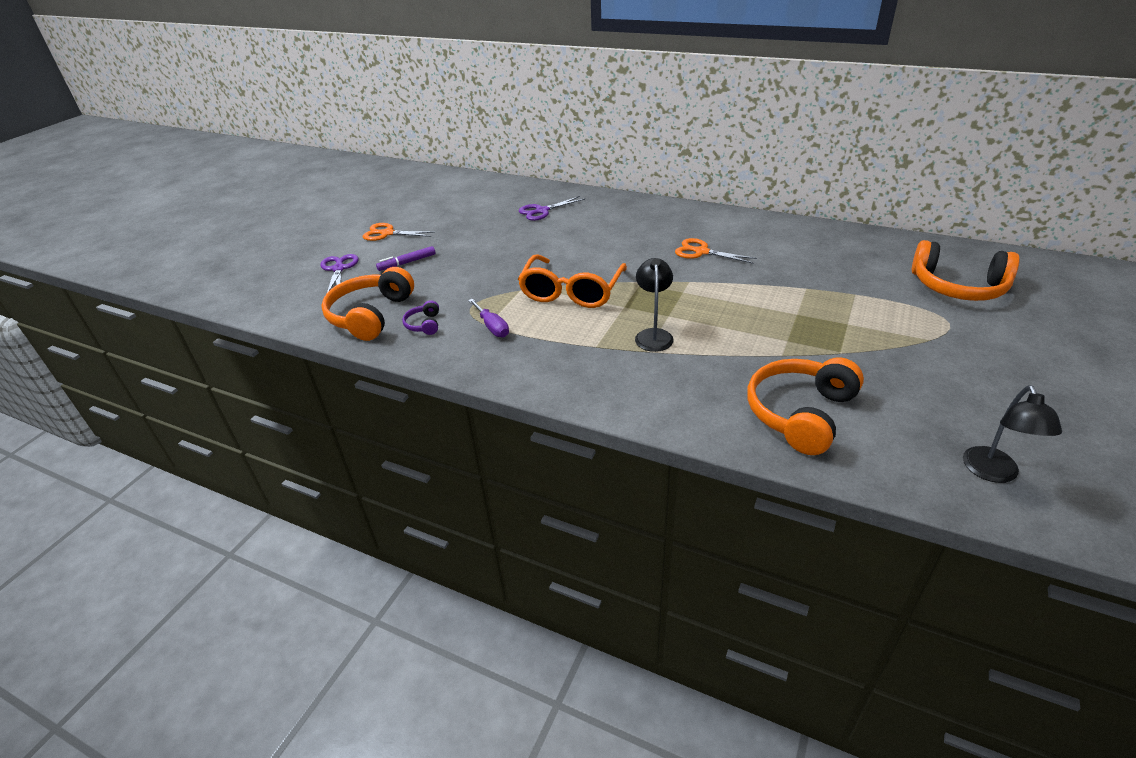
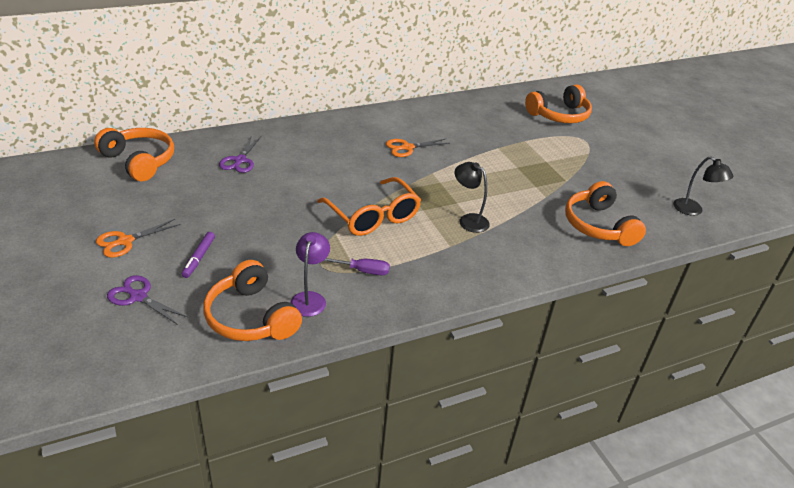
camera: 55 degrees left, 0 degrees up
purple headphones [402,300,439,335] -> purple lamp [290,232,330,317]
none -> orange headphones [94,128,174,181]

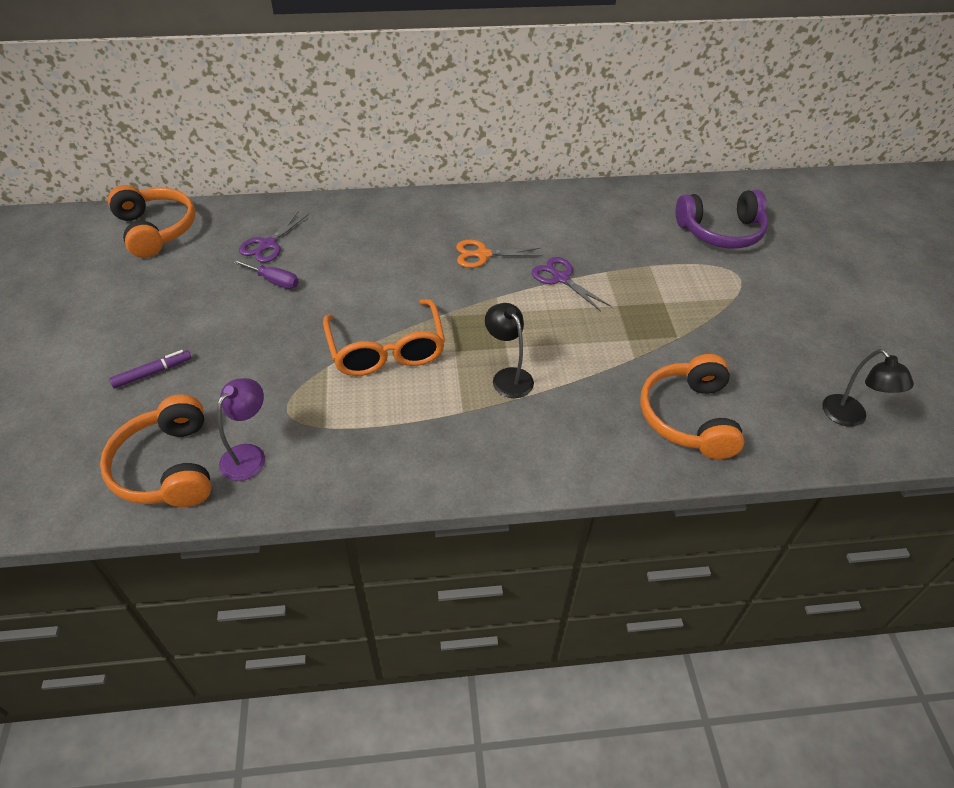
camera: 20 degrees right, 10 degrees up
orange scissors [96,219,181,258] -> none
purple scissors [107,275,188,325] -> purple scissors moved to [532,257,611,311]
purple marker [182,232,215,278] -> purple marker turned 150 degrees counterclockwise [109,350,192,389]
purple screwdriver [324,258,390,275] -> purple screwdriver moved to [233,259,299,289]
orange headphones [525,85,592,123] -> purple headphones [676,190,768,249]

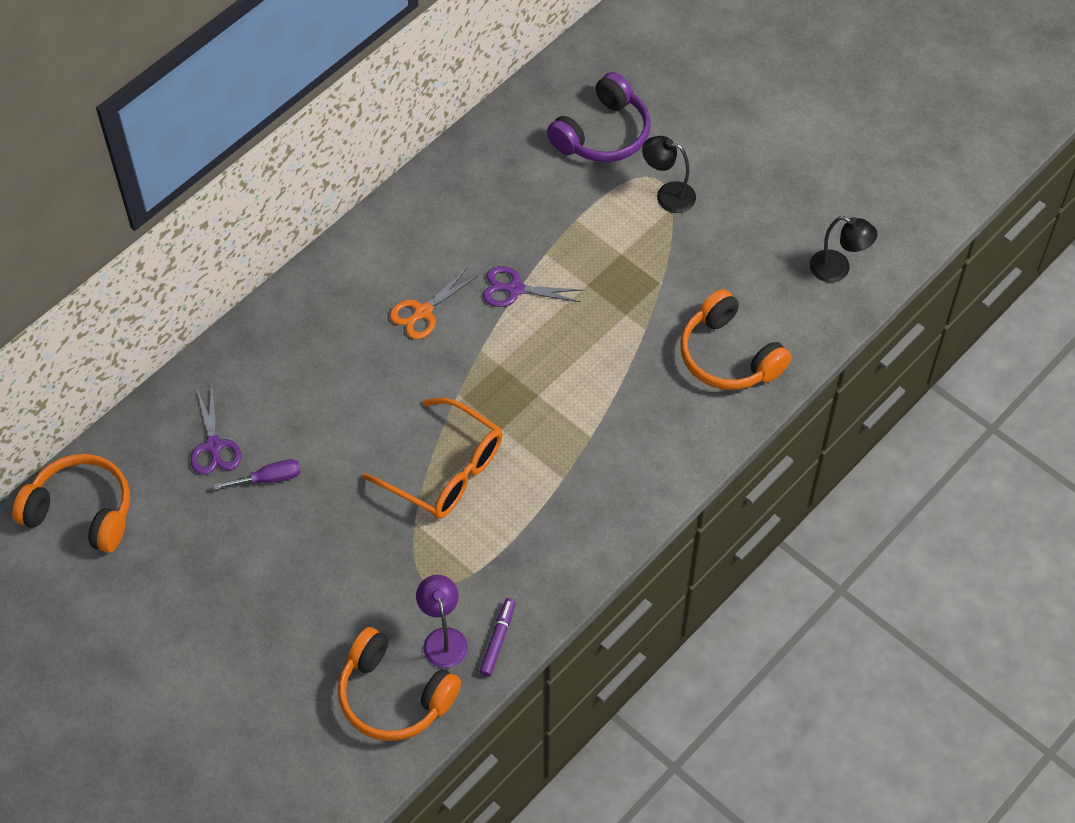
camera: 40 degrees left, 10 degrees up
purple marker [109,350,192,389] -> purple marker moved to [479,598,516,677]
black lamp [485,303,534,398] -> black lamp moved to [642,136,696,213]

